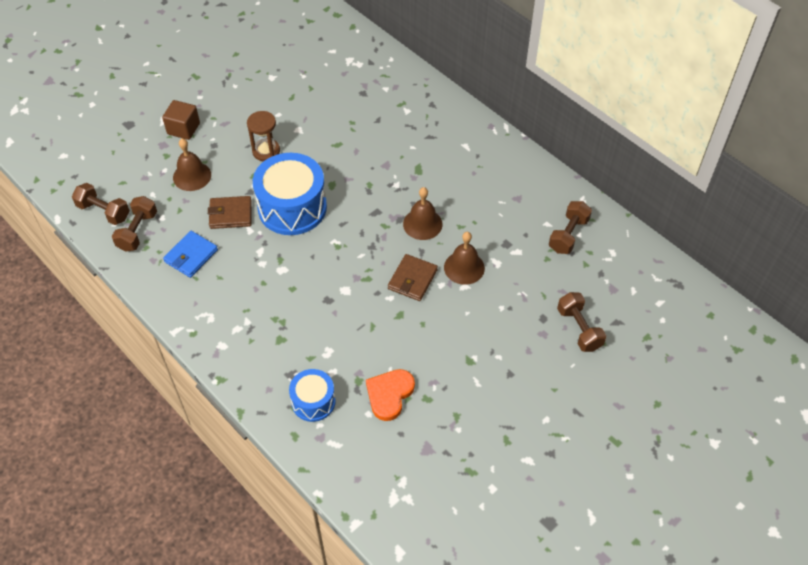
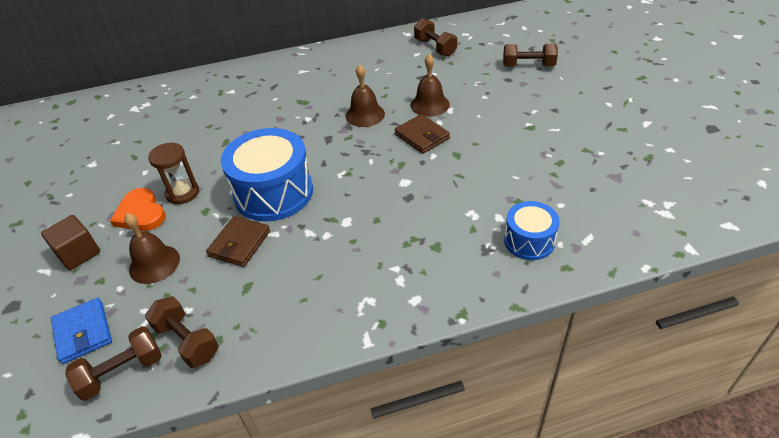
camera: 60 degrees left, 10 degrees down
blue wallet [163,231,218,278] -> blue wallet moved to [51,298,112,364]
orange heart [366,369,415,421] -> orange heart moved to [110,188,166,231]

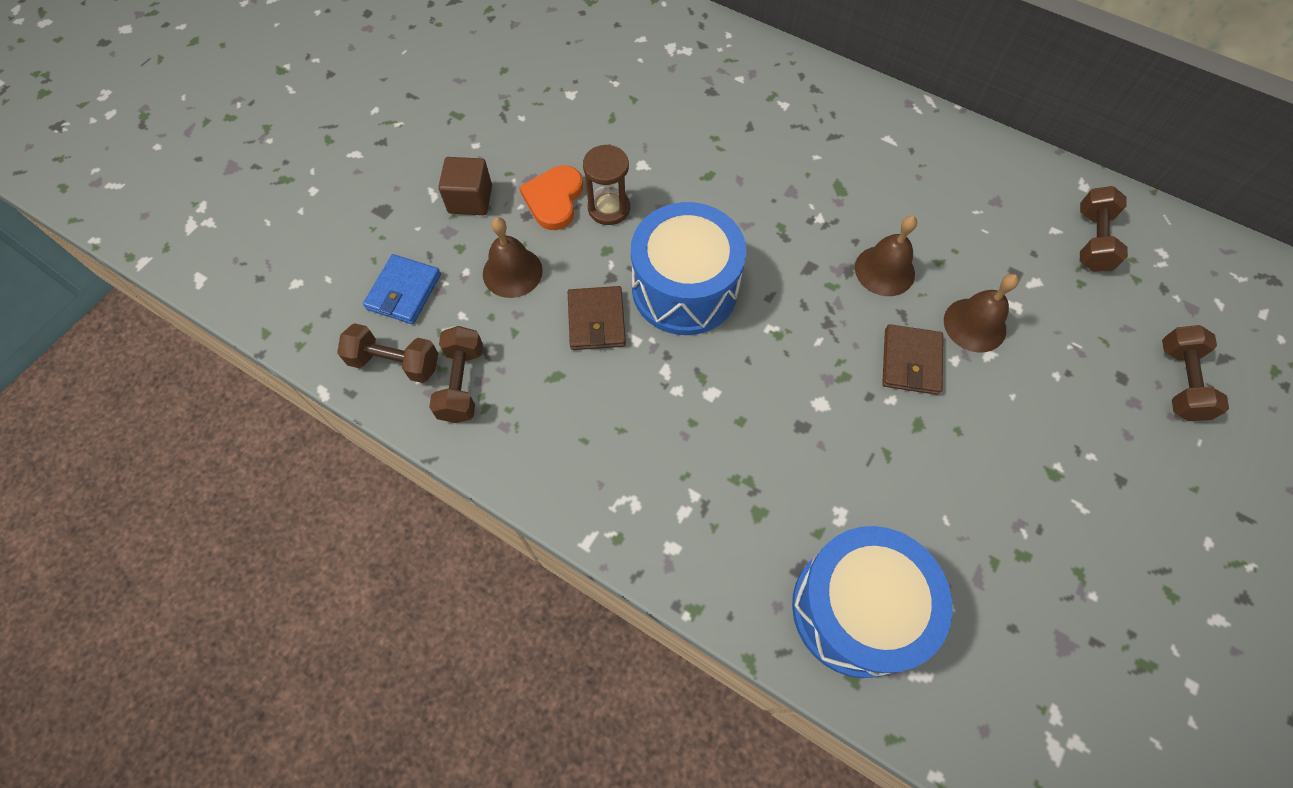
camera: 45 degrees right, 20 degrees up
brown wallet [206,216,270,267] -> brown wallet turned 75 degrees counterclockwise [568,286,626,350]
brown dumbbell [503,44,558,67] -> brown dumbbell turned 45 degrees clockwise [1162,325,1229,421]
blue drum [504,201,560,260] -> blue drum [792,526,953,678], size x1.79

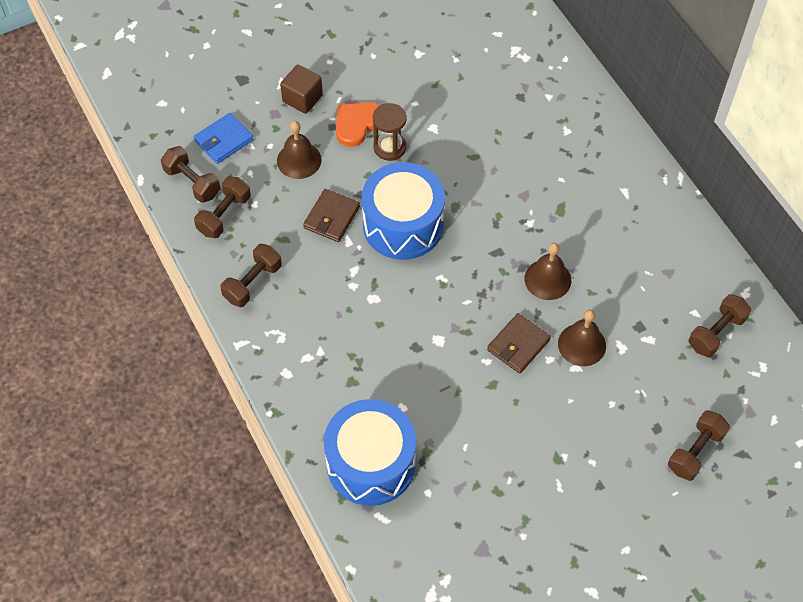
camera: 30 degrees right, 5 degrees down
none -> brown dumbbell [220,244,282,307]

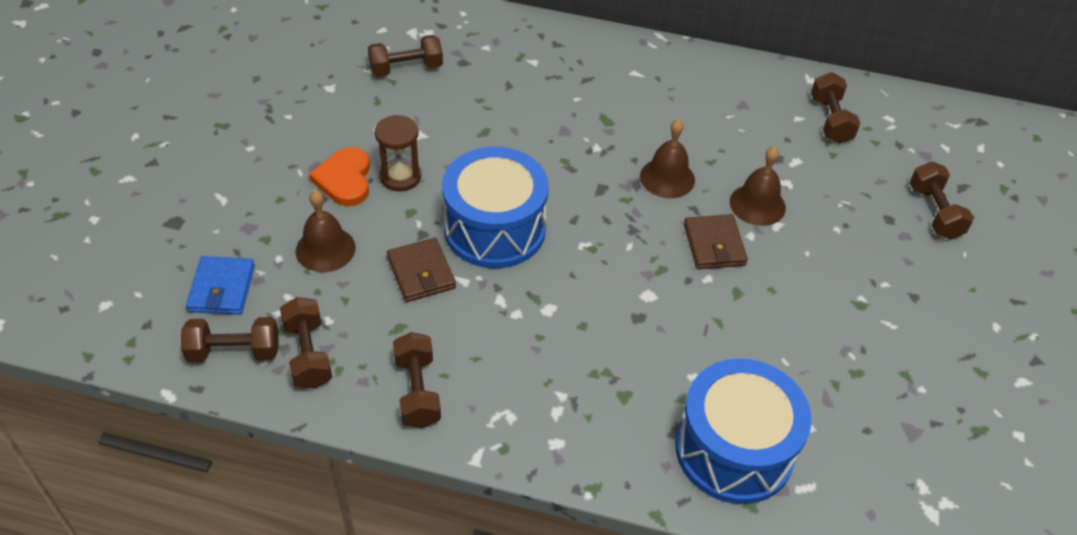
camera: 50 degrees left, 10 degrees down
brown cube [280,65,323,114] -> none
none -> brown dumbbell [368,35,443,77]

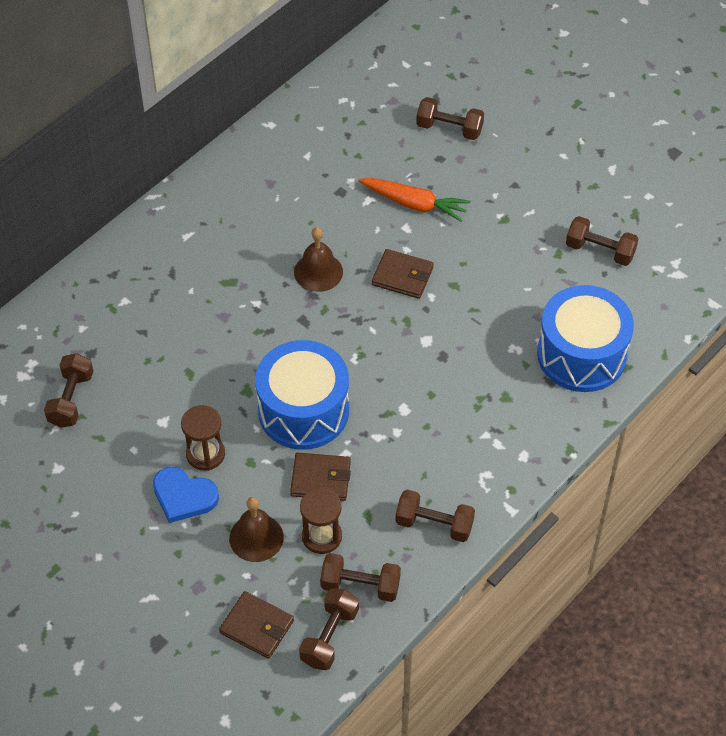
camera: 60 degrees left, 5 degrees up
blue wallet [186,256,255,315] -> brown wallet [219,591,294,659]
orange heart [309,147,370,206] -> blue heart [153,467,219,523]
brown bell [730,146,786,226] -> none
brown dumbbell [811,72,860,143] -> brown dumbbell moved to [566,216,639,266]
none -> brown hourglass [300,488,342,554]
none -> orange carrot [358,178,470,222]

